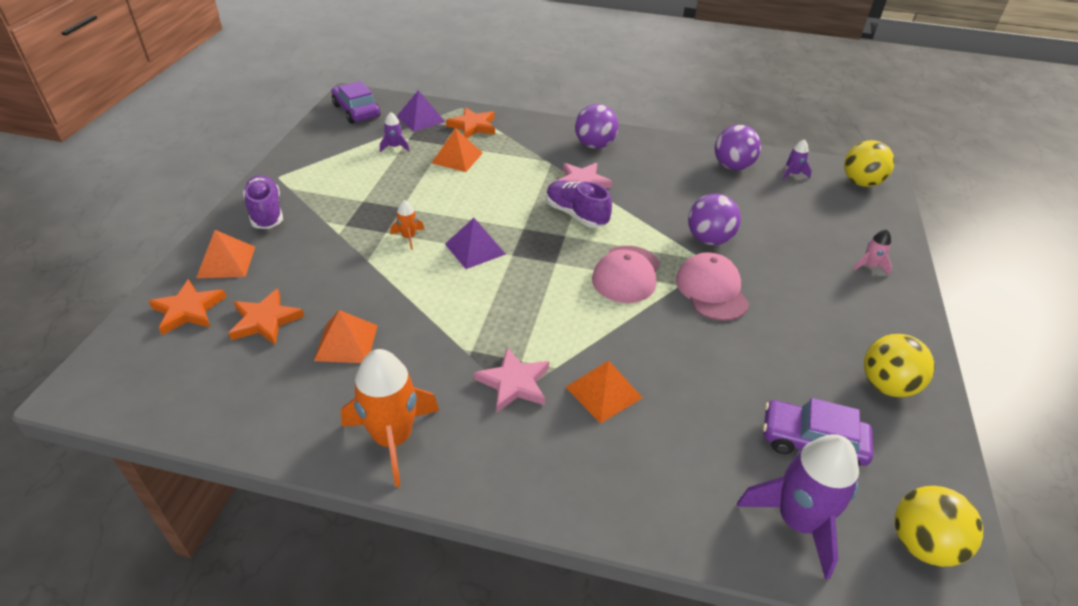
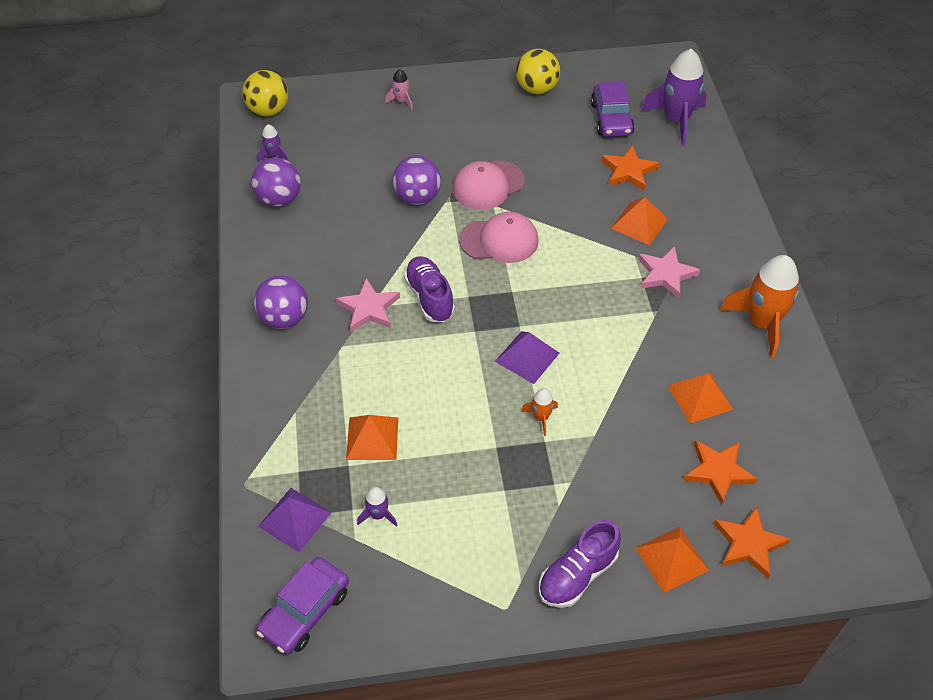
camera: 110 degrees left, 10 degrees up
orange star [446,107,495,138] -> orange star moved to [601,145,659,190]
purple shoe [546,181,612,228] -> purple shoe turned 135 degrees clockwise [404,256,455,322]
yellow ball [895,486,983,567] -> none

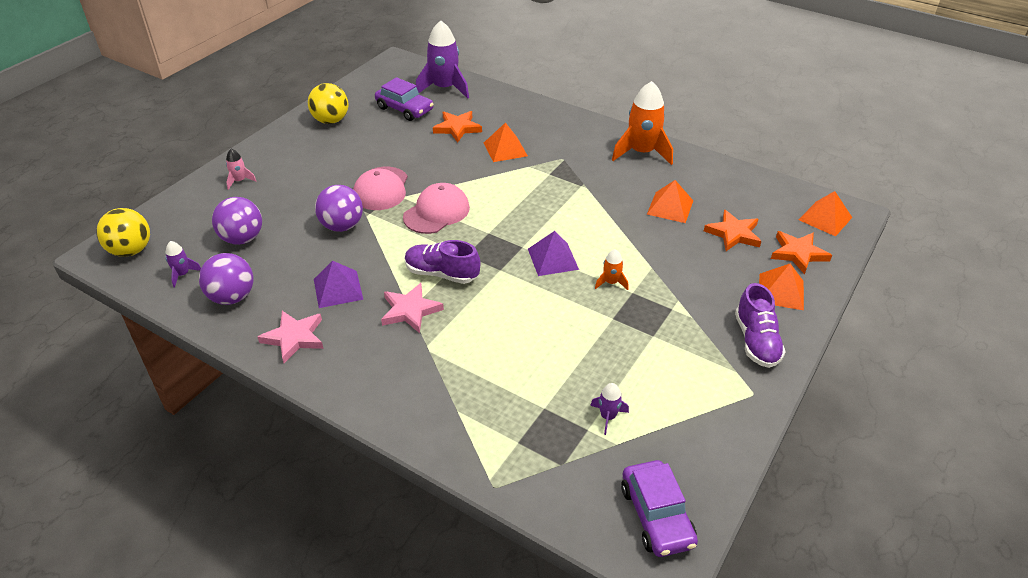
camera: 50 degrees left, 10 degrees down
purple ball [254,275,308,329] -> purple ball moved to [212,197,262,245]
purple pyramid [258,488,331,552] -> purple pyramid moved to [314,261,363,308]
orange pyramid [346,415,398,460] -> orange pyramid moved to [799,191,853,237]
pink star [638,246,700,299] -> pink star moved to [258,311,323,363]

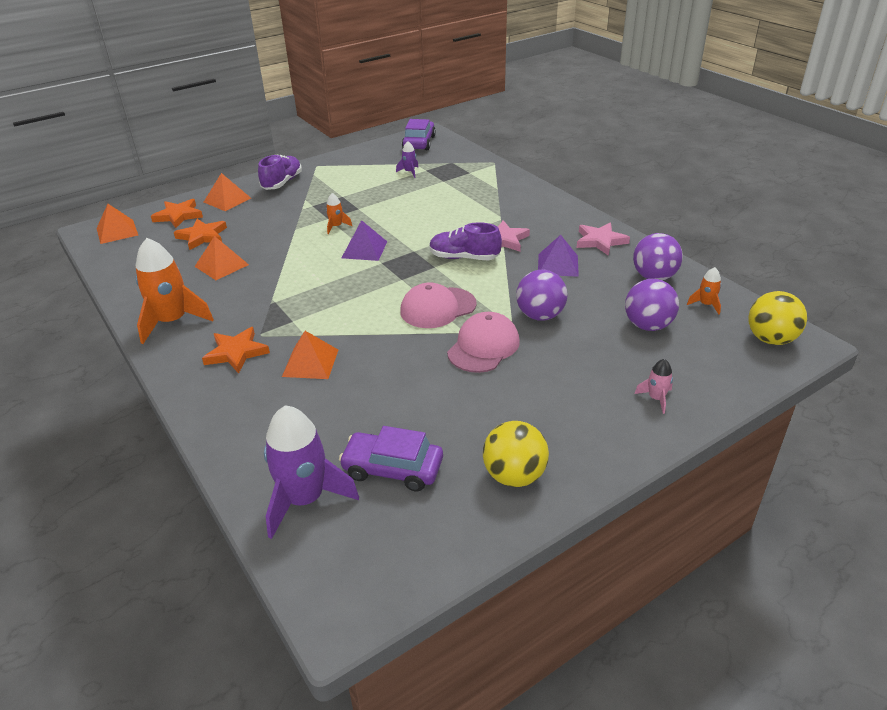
camera: 155 degrees left, 5 degrees down
purple rocket [165,241,201,287] -> orange rocket [687,267,721,314]
purple car [375,77,434,121] -> purple car turned 45 degrees counterclockwise [339,426,443,492]
purple shoe [405,240,481,284] -> purple shoe turned 150 degrees clockwise [429,222,502,260]
orange star [433,111,482,143] -> orange star moved to [202,327,270,374]

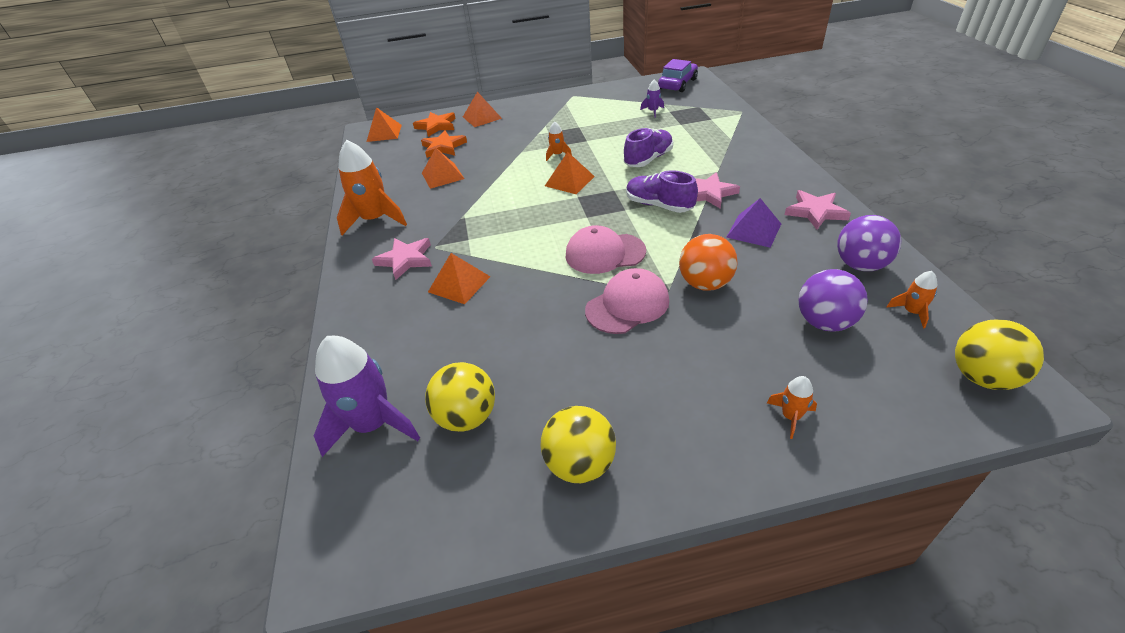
camera: 25 degrees right, 5 degrees up
orange star [202,327,270,374] -> pink star [372,238,432,280]
purple shoe [258,154,302,190] -> purple shoe moved to [624,128,673,167]
purple car [339,426,443,492] -> yellow ball [425,362,495,432]
purple pyramid [342,220,387,261] -> orange pyramid [545,152,595,194]
purple ball [516,270,568,321] -> orange ball [679,234,738,291]
pink rocket [634,359,673,414] -> orange rocket [767,376,817,439]

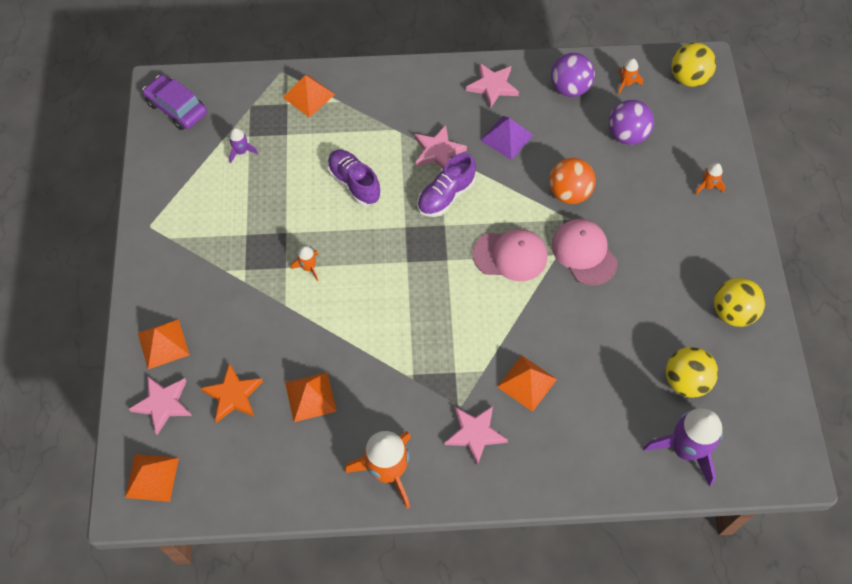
camera: 85 degrees left, 20 degrees up
orange star [413,112,456,137] -> pink star [129,376,192,435]
orange pyramid [545,152,595,194] -> orange pyramid moved to [282,75,335,117]
pink cap [566,225,646,274] -> pink cap turned 90 degrees counterclockwise [473,229,548,281]

